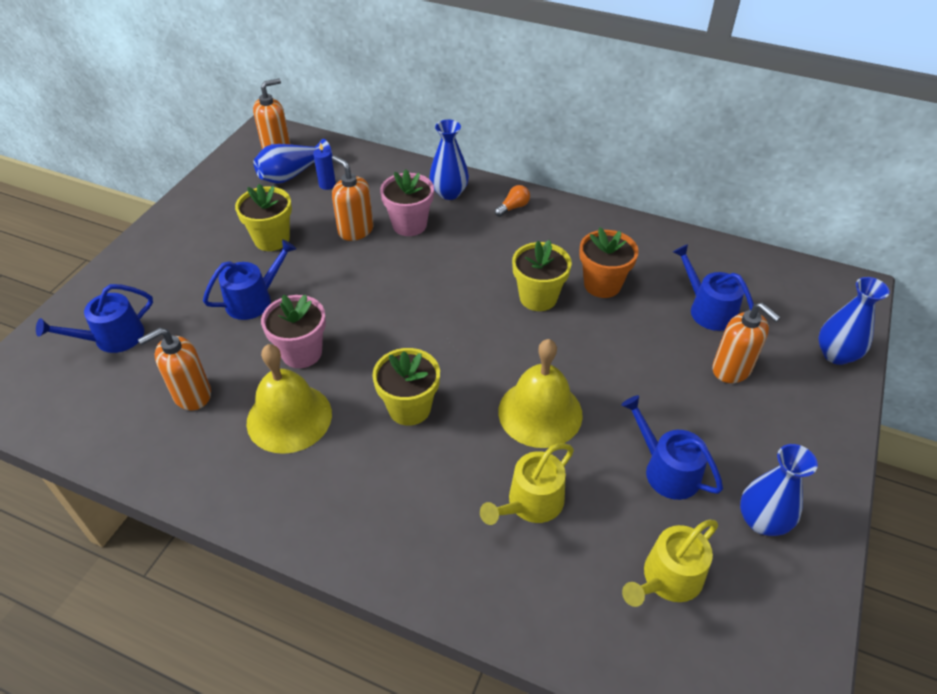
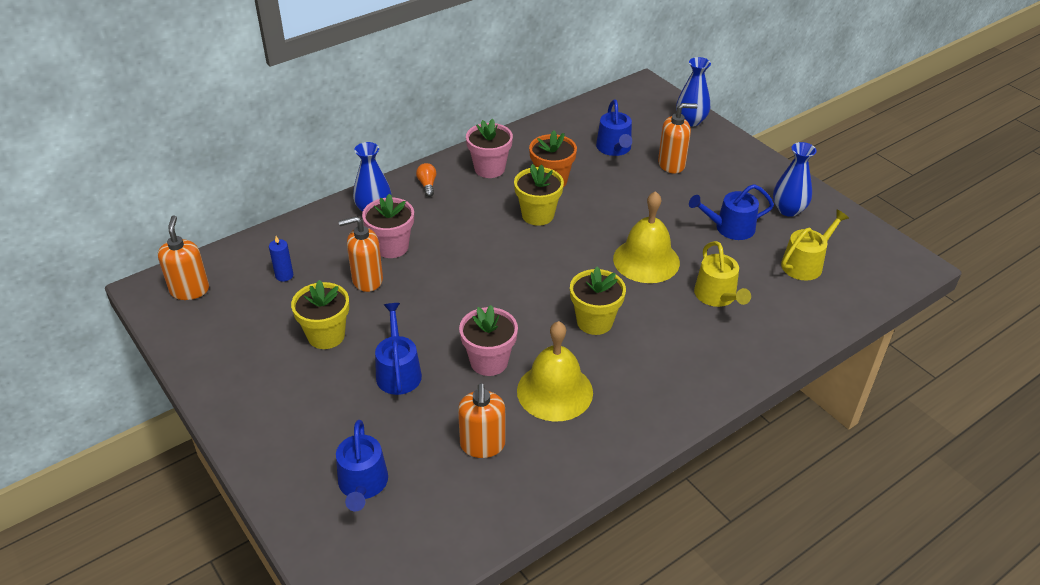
camera: 60 degrees left, 5 degrees down
blue vase [253,139,332,184] -> none
yellow watering can [622,520,718,607] -> yellow watering can turned 120 degrees counterclockwise [781,210,849,281]
blue watering can [673,244,754,331] -> blue watering can turned 90 degrees counterclockwise [596,99,632,156]
none -> pink flower pot [466,119,513,178]

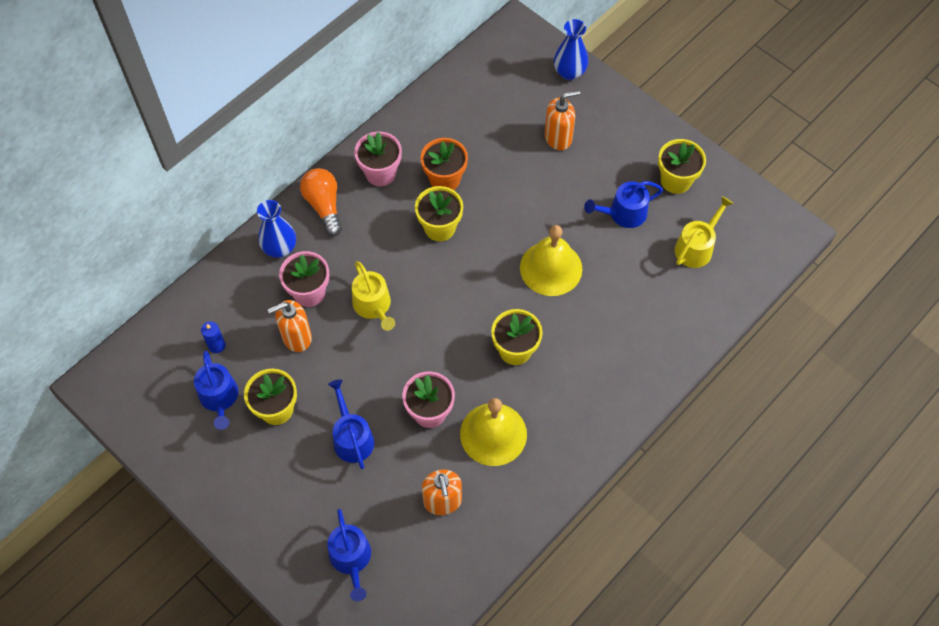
camera: 10 degrees left, 20 degrees up
orange soap dispenser [158,215,209,300] -> none
orange light bulb [416,163,436,197] -> orange light bulb [300,168,342,236], size x1.82
blue watering can [596,99,632,156] -> blue watering can moved to [194,351,238,430]
yellow watering can [694,241,751,307] -> yellow watering can moved to [352,261,395,331]
blue vase [773,142,816,217] -> yellow flower pot [658,139,706,194]

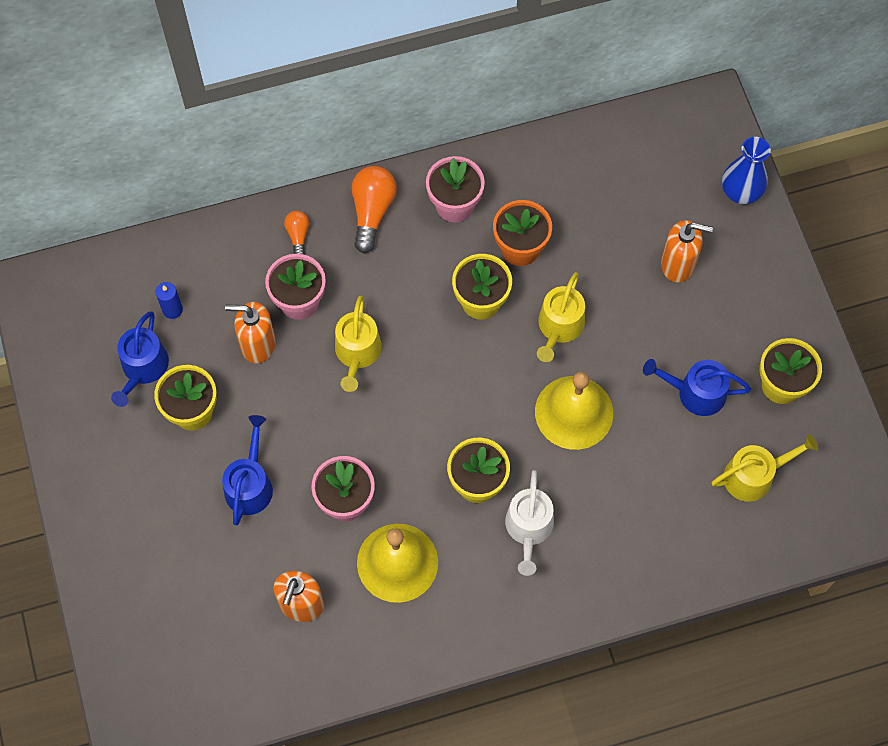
camera: 30 degrees right, 5 degrees up
blue vase [257,200,296,258] -> orange light bulb [284,211,309,255]
blue watering can [327,509,371,601] -> none
none -> white watering can [505,470,554,576]
none -> yellow watering can [537,272,585,362]

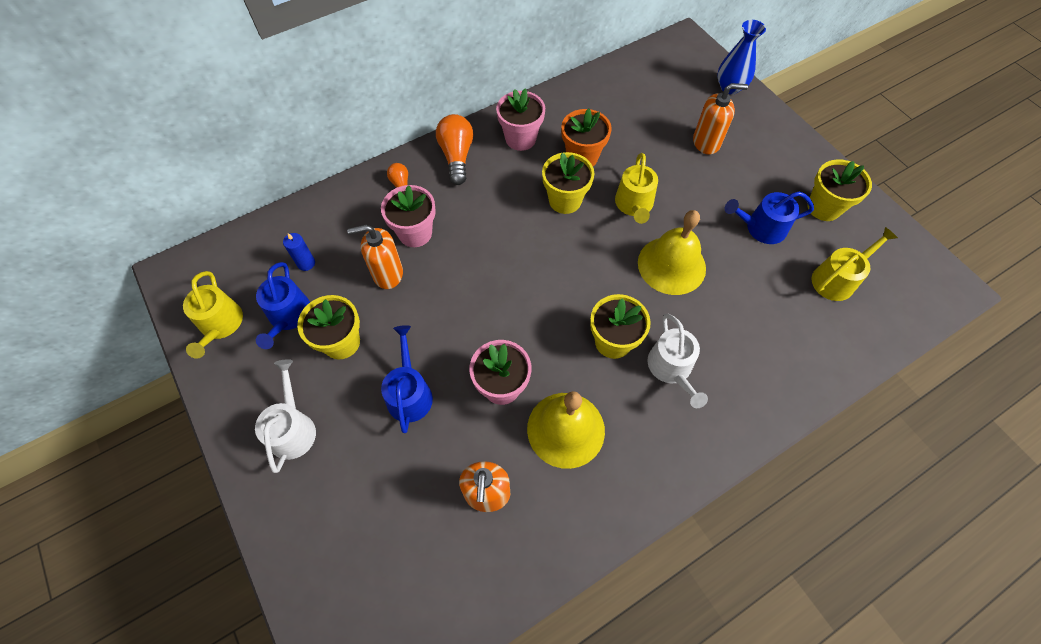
camera: 15 degrees left, 5 degrees down
yellow watering can [335,296,382,392] -> yellow watering can moved to [183,271,243,359]
none -> white watering can [255,359,316,473]

